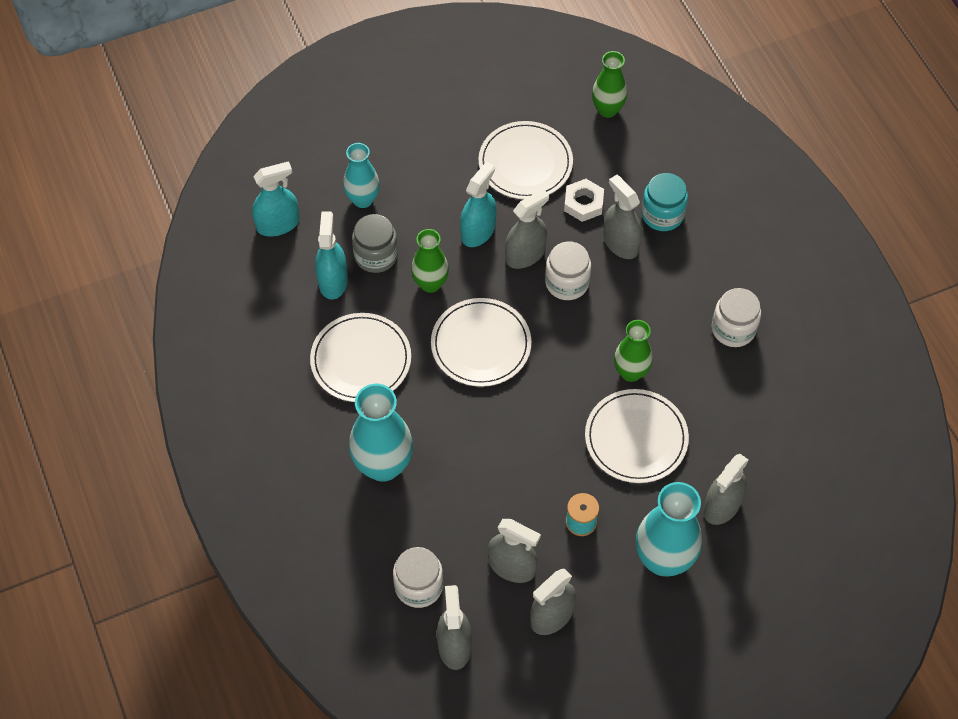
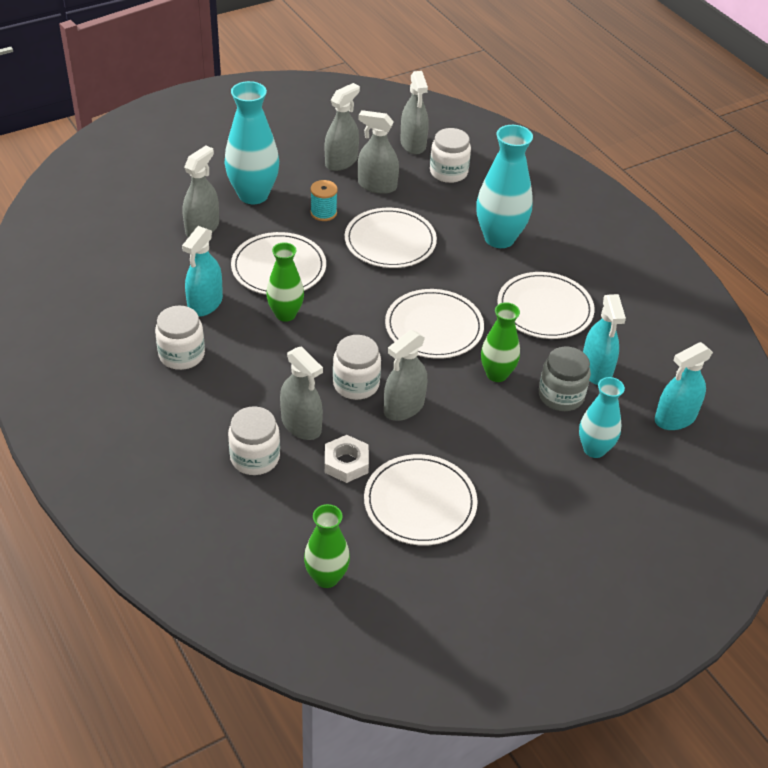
camera: 170 degrees right, 15 degrees down
turquoise spray bottle [460,161,496,247] -> turquoise spray bottle moved to [182,226,223,317]
turquoise jar [641,173,688,231] -> white jar [228,406,280,475]
none -> white plate [345,208,437,268]

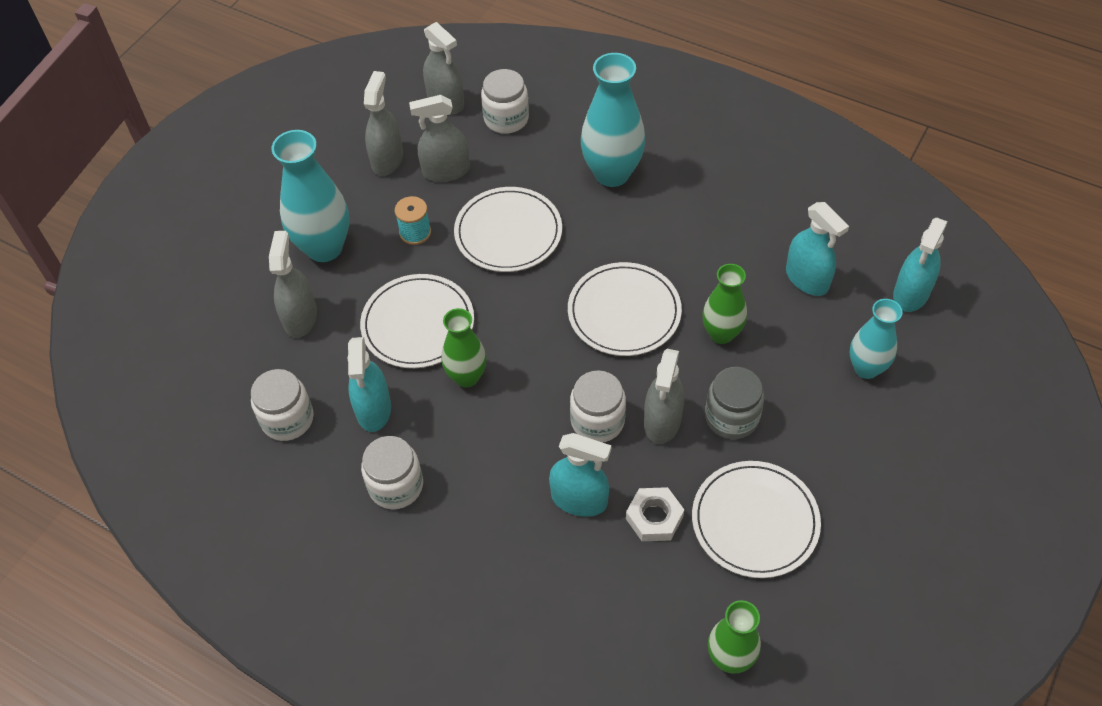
camera: 25 degrees left, 10 degrees up
white jar [228,406,280,475] -> white jar moved to [251,369,314,441]
grey spray bottle [280,346,323,440] -> turquoise spray bottle [549,433,611,517]
white plate [497,272,595,339] -> none
grey jar [539,347,591,411] -> grey jar moved to [705,367,764,439]

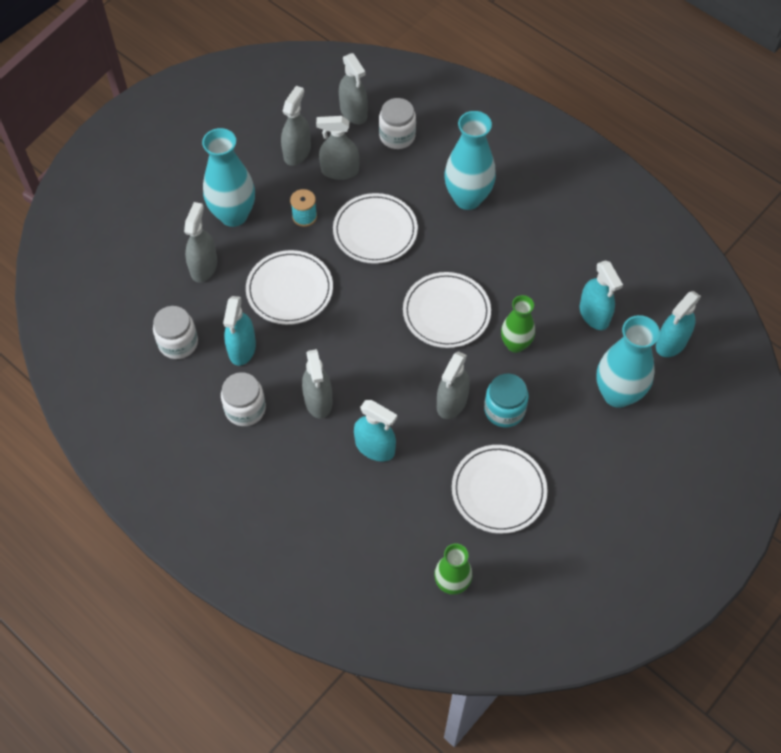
camera: 10 degrees right, 5 degrees up
green vase [442,308,487,387] -> none
white jar [570,370,626,443] -> none
white nut [626,487,684,541] -> none
grey jar [705,367,764,439] -> turquoise jar [484,374,529,427]
turquoise vase [850,299,903,379] -> turquoise vase [596,315,660,408], size x1.59
none -> grey spray bottle [302,349,332,418]

